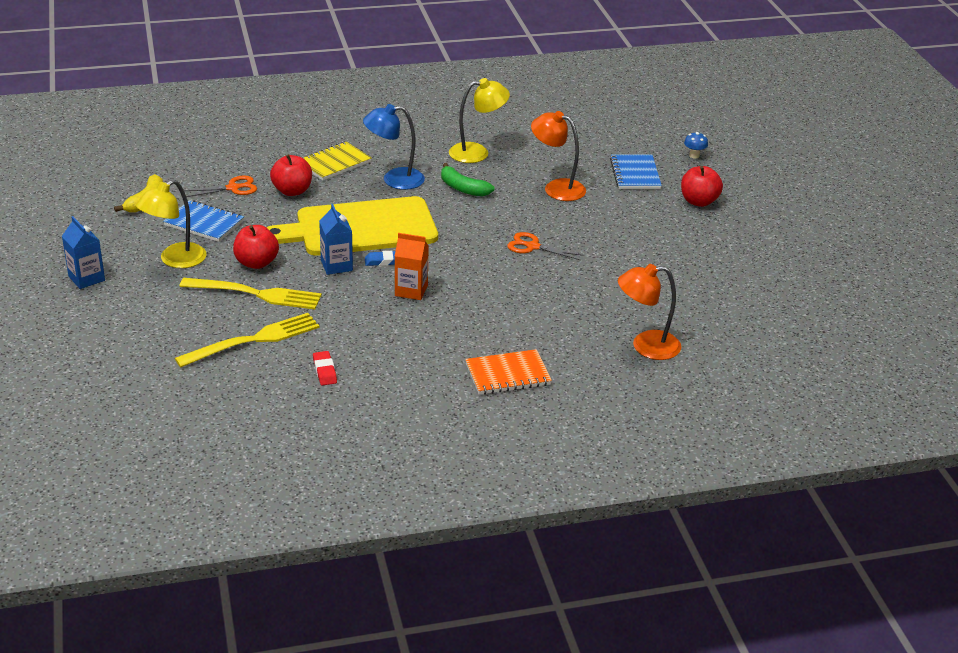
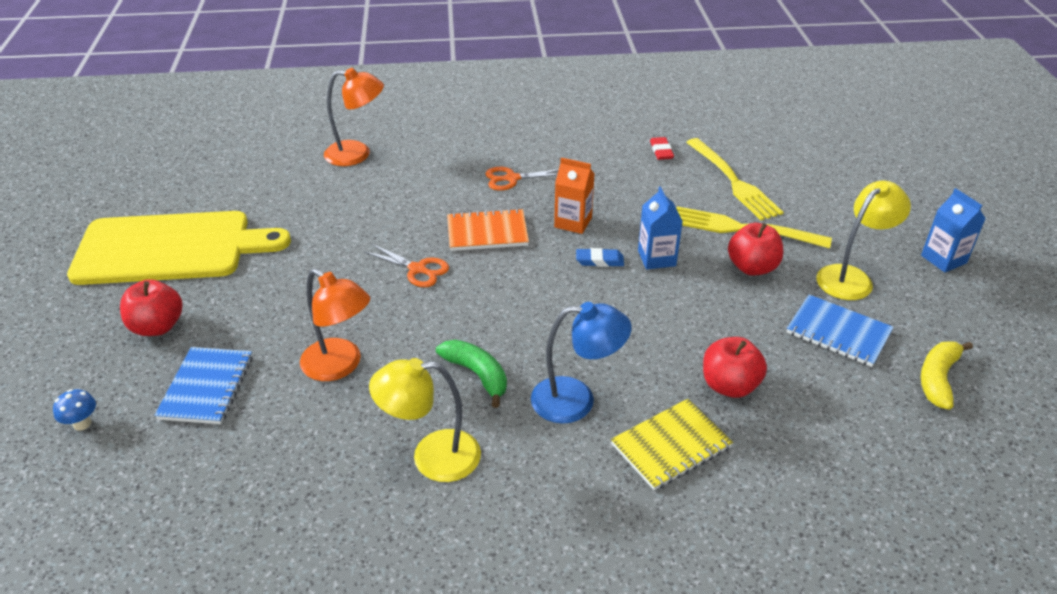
camera: 170 degrees left, 5 degrees up
yellow fork [175,313,320,367] -> yellow fork turned 90 degrees counterclockwise [686,138,784,220]
orange scissors [184,176,257,197] -> orange scissors moved to [485,167,559,191]
yellow cutting board [266,196,438,256] -> yellow cutting board moved to [67,211,291,285]
orange notebook [465,349,552,395] -> orange notebook moved to [447,208,529,251]

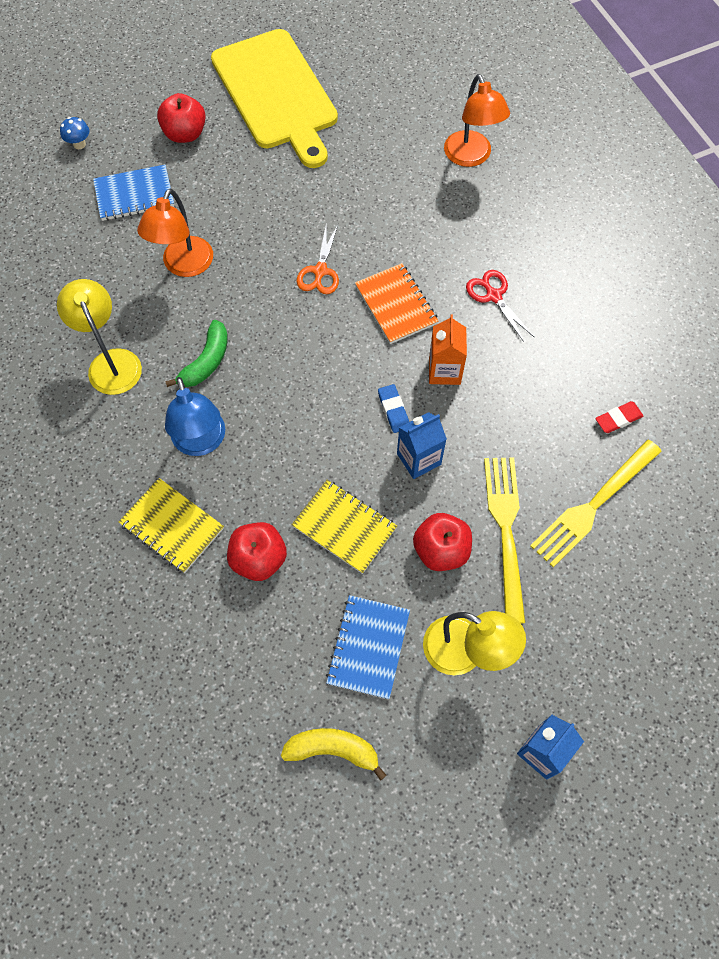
camera: 70 degrees right, 25 degrees up
orange scissors [485,167,559,191] -> red scissors [466,270,534,342]
none -> yellow notebook [291,480,397,574]

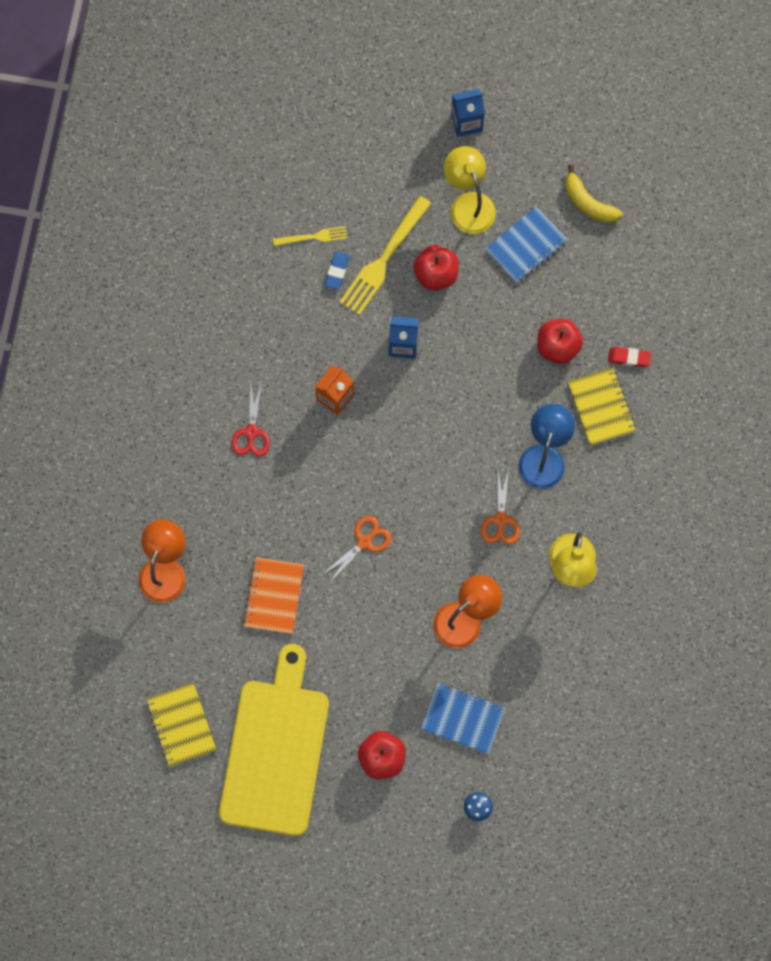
camera: 145 degrees left, 10 degrees up
green banana [165,320,228,387] -> orange scissors [481,466,520,544]
yellow notebook [291,480,397,574] -> yellow notebook moved to [146,683,216,767]
orange notebook [355,263,438,344] -> orange notebook moved to [243,557,304,634]
blue eraser [378,384,409,433] -> blue eraser moved to [324,251,350,290]
yellow fork [530,440,662,567] -> yellow fork [273,226,348,246], size x0.54
red eraser [595,401,644,433] -> red eraser moved to [608,347,651,367]

